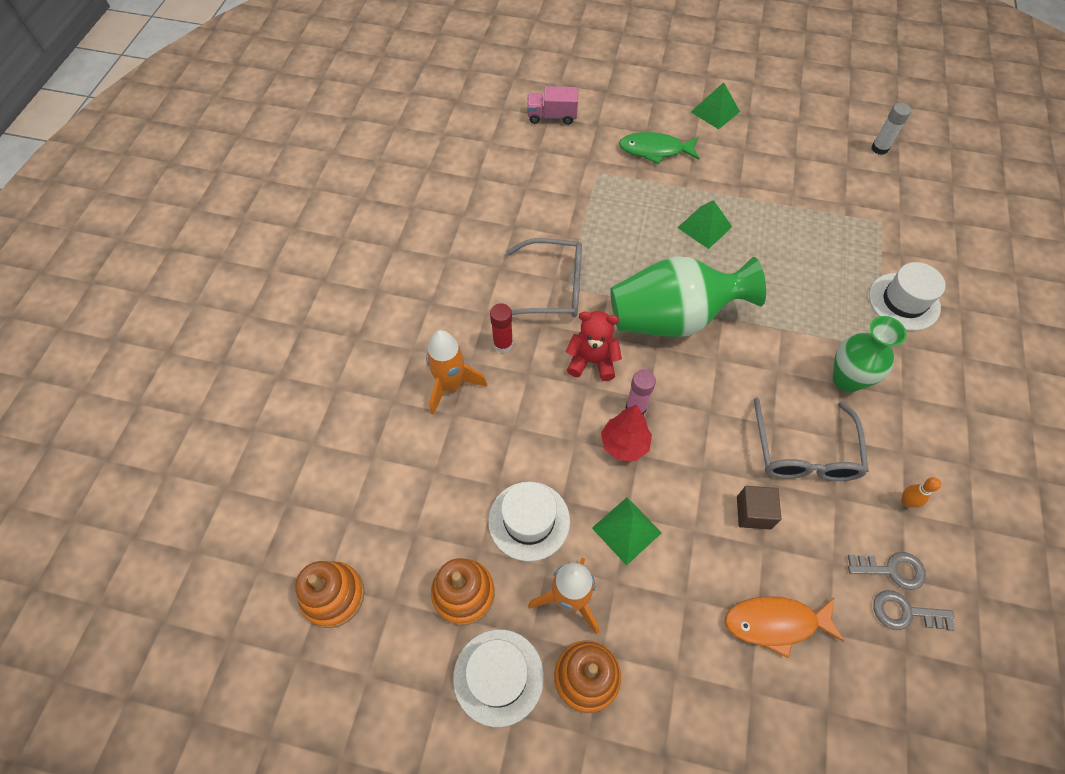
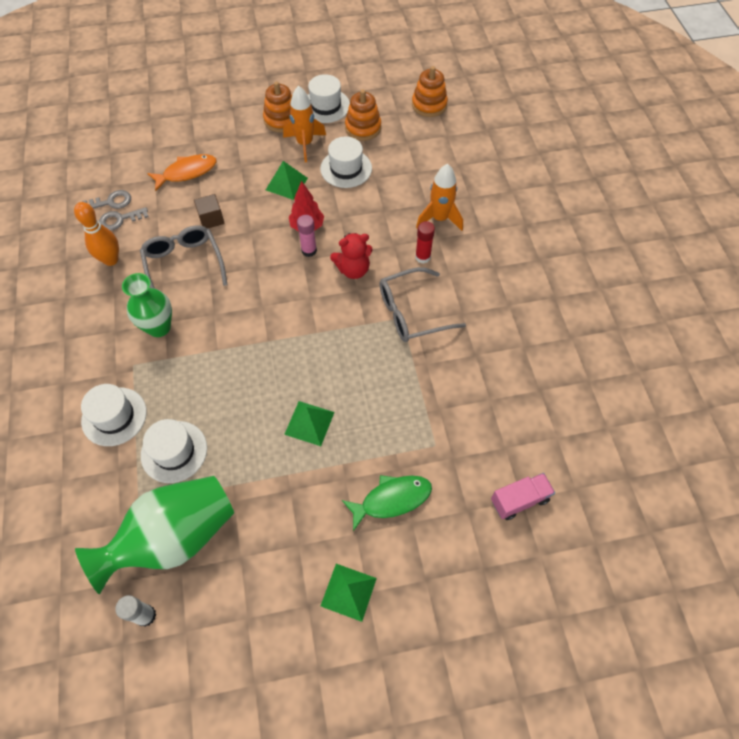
camera: 155 degrees right, 0 degrees up
green vase [610,256,766,337] -> green vase moved to [75,476,234,594]
orange bowling pin [901,477,941,508] -> orange bowling pin [74,202,119,266], size x1.93
none -> white hat [141,419,207,483]

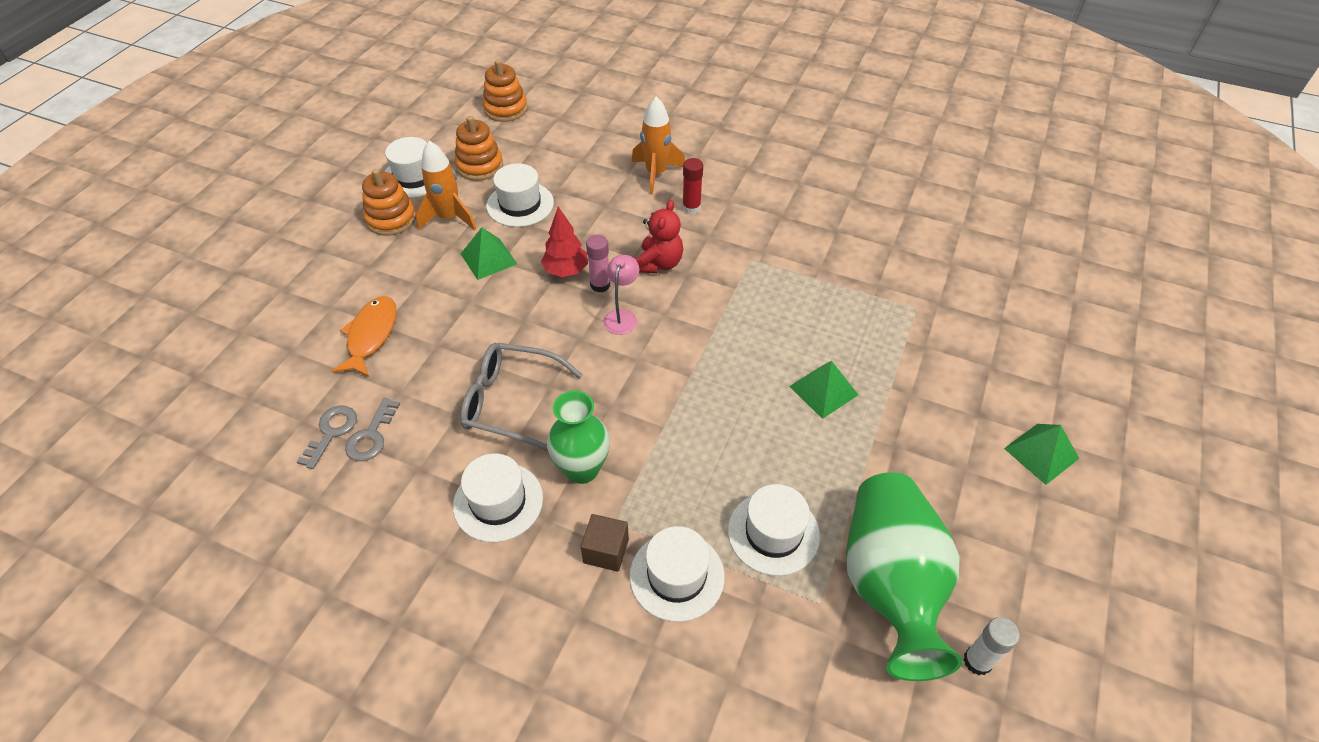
camera: 55 degrees left, 10 degrees down
orange bowling pin [74,202,119,266] -> none
brown cube [194,194,225,229] -> brown cube moved to [581,514,629,572]
green fish [342,475,432,531] -> none
grey glasses [379,267,466,342] -> none
pink truck [491,473,555,520] -> none
none -> white hat [453,453,543,542]
none -> pink lamp [604,255,639,335]

